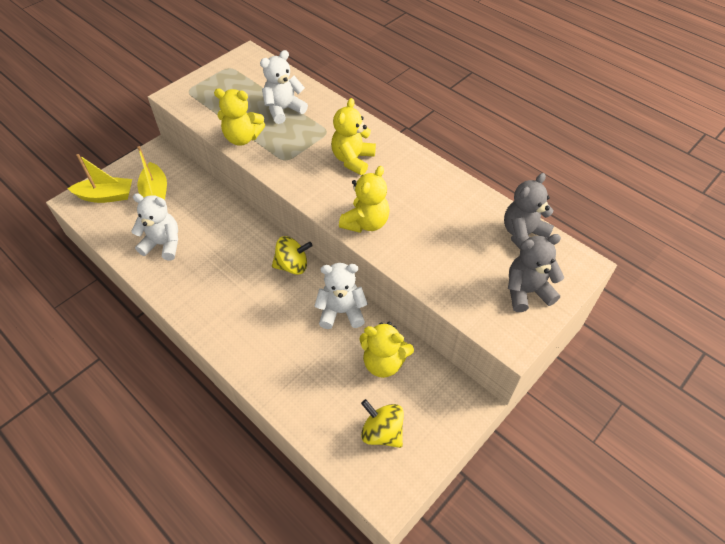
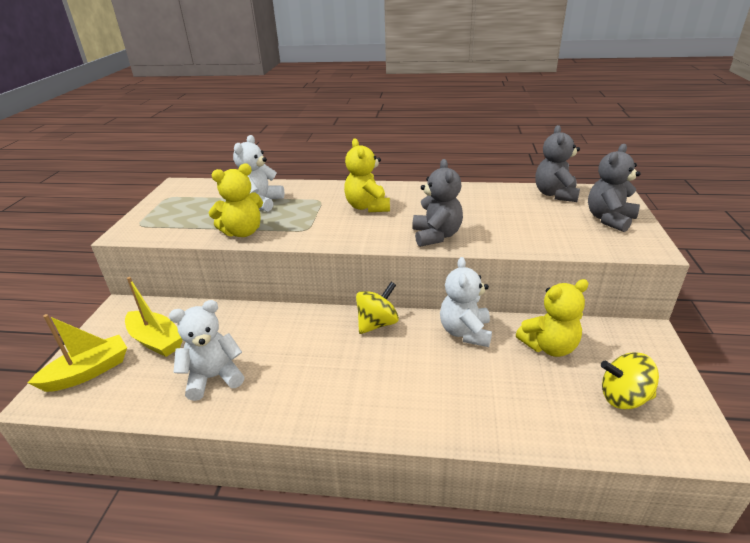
camera: 35 degrees left, 20 degrees down
white teddy bear [314,263,368,329] -> white teddy bear turned 45 degrees counterclockwise [440,257,492,347]
yellow teddy bear [339,166,390,233] -> grey teddy bear [412,159,463,247]

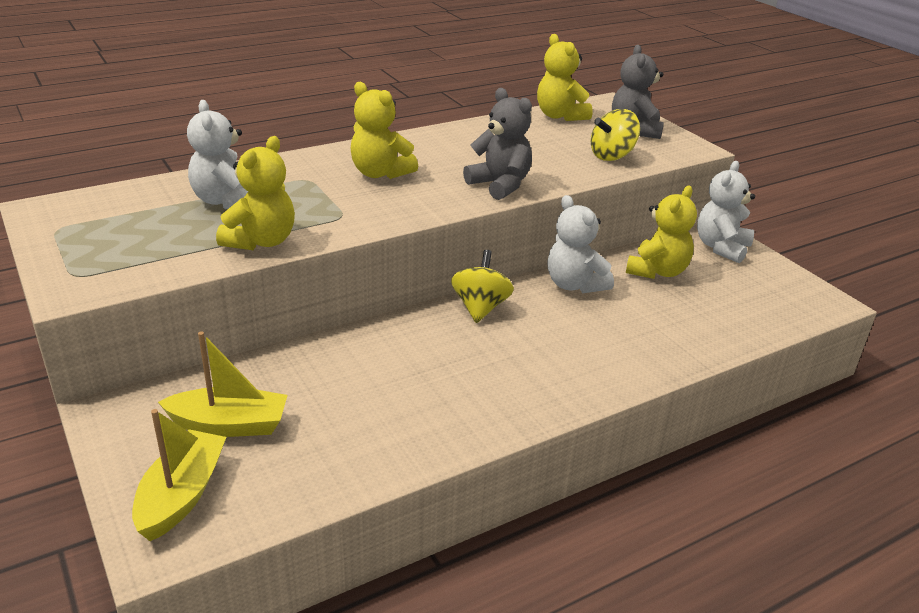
camera: 40 degrees left, 0 degrees up
white teddy bear [169,300,244,401] -> white teddy bear moved to [697,161,755,263]
grey teddy bear [535,125,580,202] -> yellow teddy bear [537,34,593,121]
yellow spinning top [601,352,659,409] -> yellow spinning top moved to [591,109,640,161]

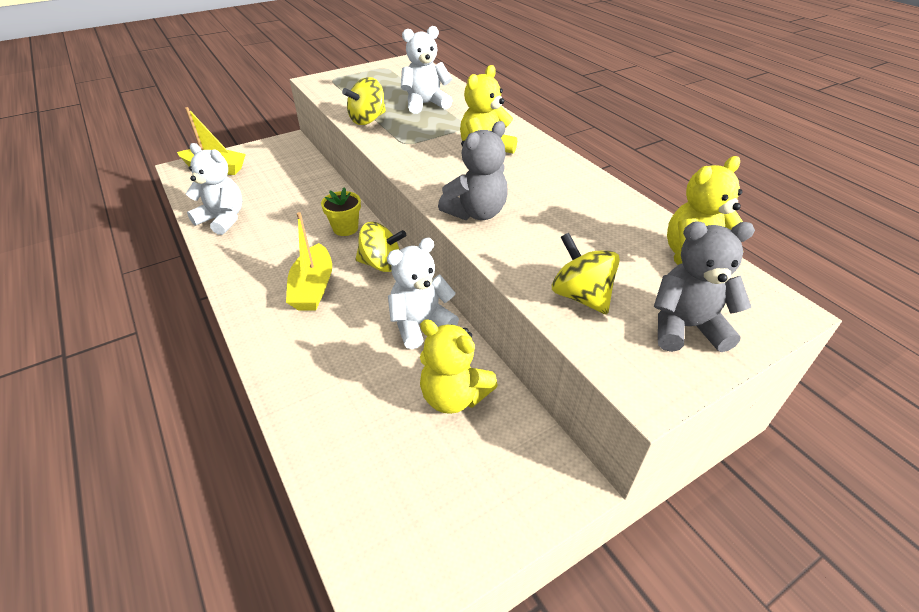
camera: 90 degrees right, 10 degrees up
yellow boat [158,331,288,437] -> yellow boat moved to [286,212,332,310]
yellow teddy bear [216,136,295,250] -> yellow spinning top [342,77,386,125]
white teddy bear [697,161,755,263] -> white teddy bear moved to [186,143,242,235]
none -> yellow flower pot [321,187,361,236]

